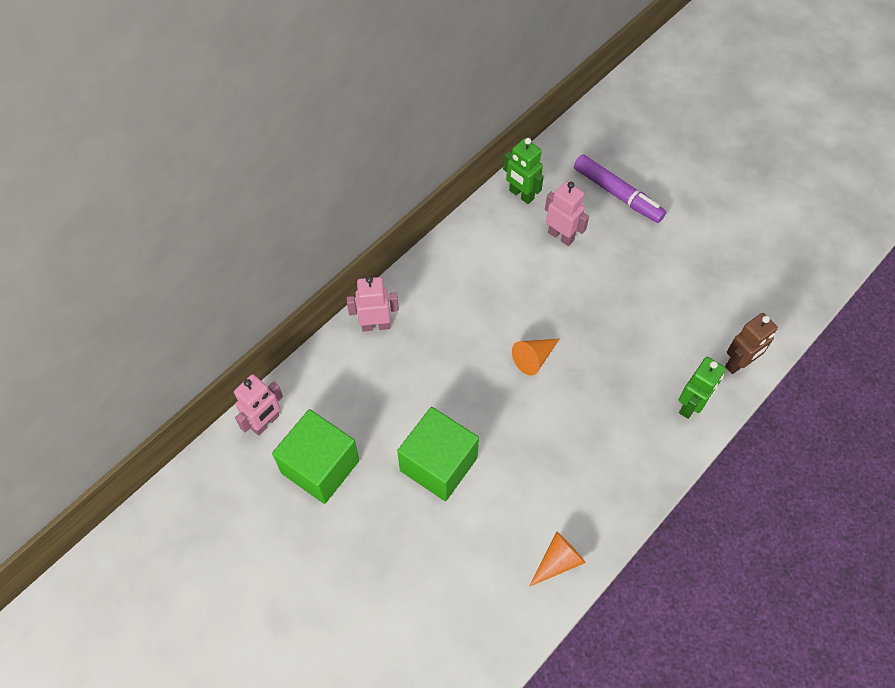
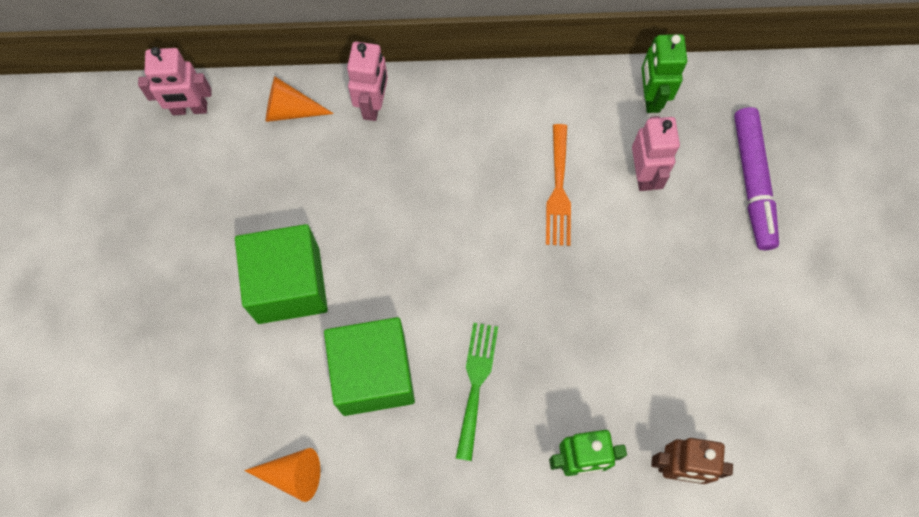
camera: 45 degrees right, 10 degrees up
green cube [272,409,360,504] -> green cube moved to [324,317,415,416]
pink robot [347,276,399,332] -> pink robot turned 60 degrees clockwise [347,41,388,121]
orange cone [512,339,559,376] -> orange cone moved to [266,77,334,122]
none -> green fork [456,323,498,461]
none -> orange fork [546,124,571,246]

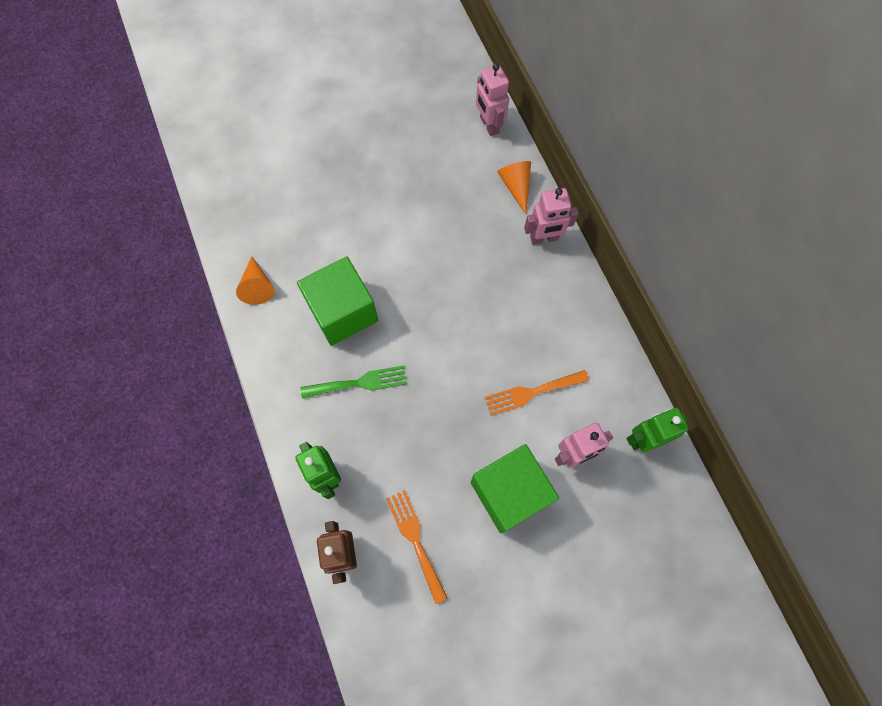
camera: 70 degrees right, 0 degrees up
green cube [235,224,328,324] -> green cube moved to [471,444,559,533]
purple marker [734,107,779,250] -> none
none -> orange fork [386,490,447,604]

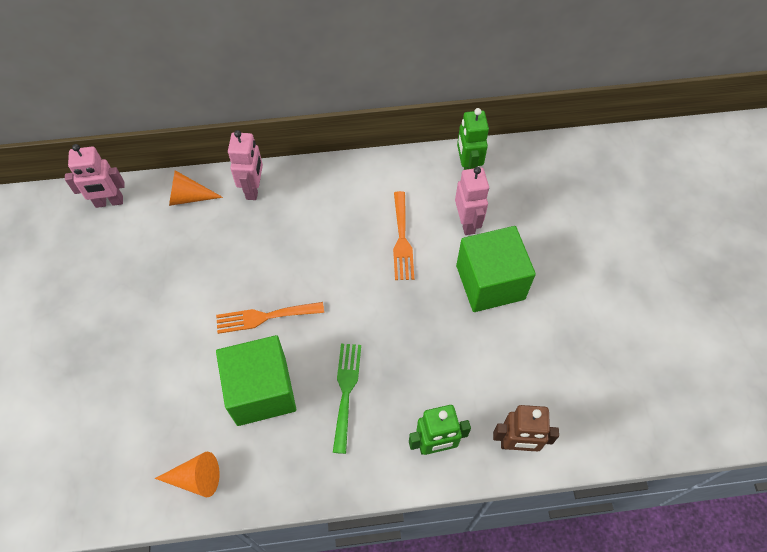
camera: 75 degrees left, 10 degrees down
orange fork [386,490,447,604] -> orange fork moved to [216,302,324,334]

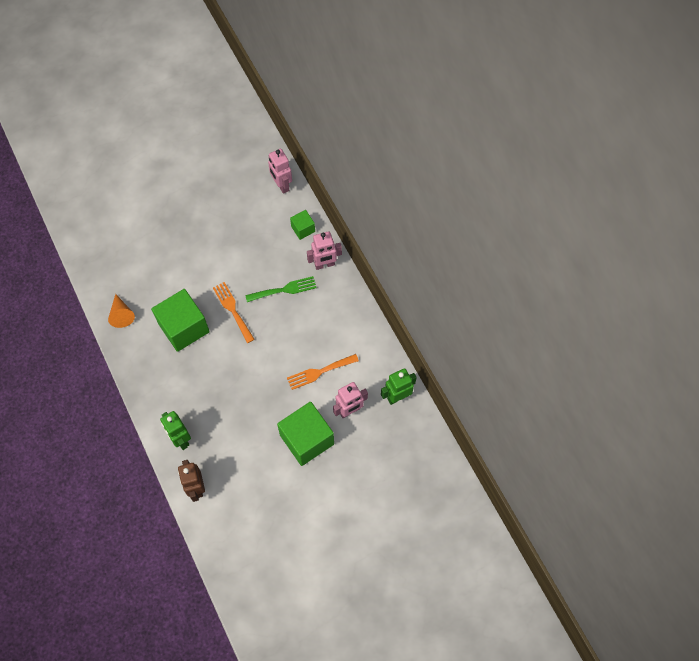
camera: 70 degrees right, 5 degrees up
orange cone [169,170,223,206] -> green cube [290,210,315,240]
green fork [333,344,361,454] -> green fork moved to [245,276,317,302]

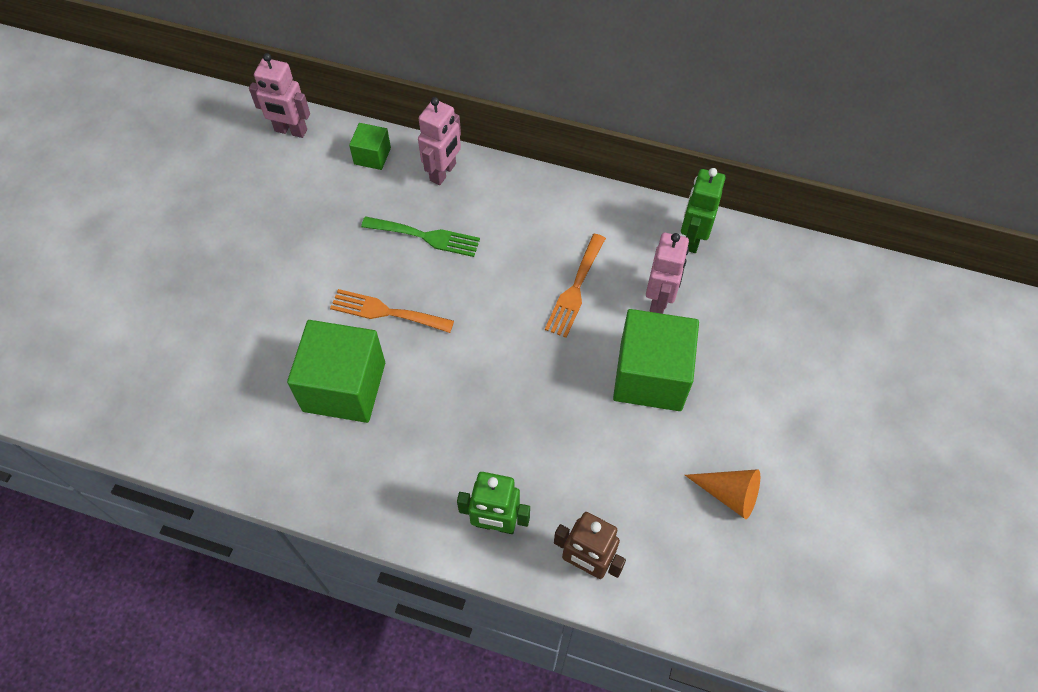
camera: 45 degrees left, 5 degrees down
orange cone [108,294,135,328] -> orange cone moved to [685,469,760,519]
green fork [245,276,317,302] -> green fork turned 75 degrees clockwise [361,216,480,257]

